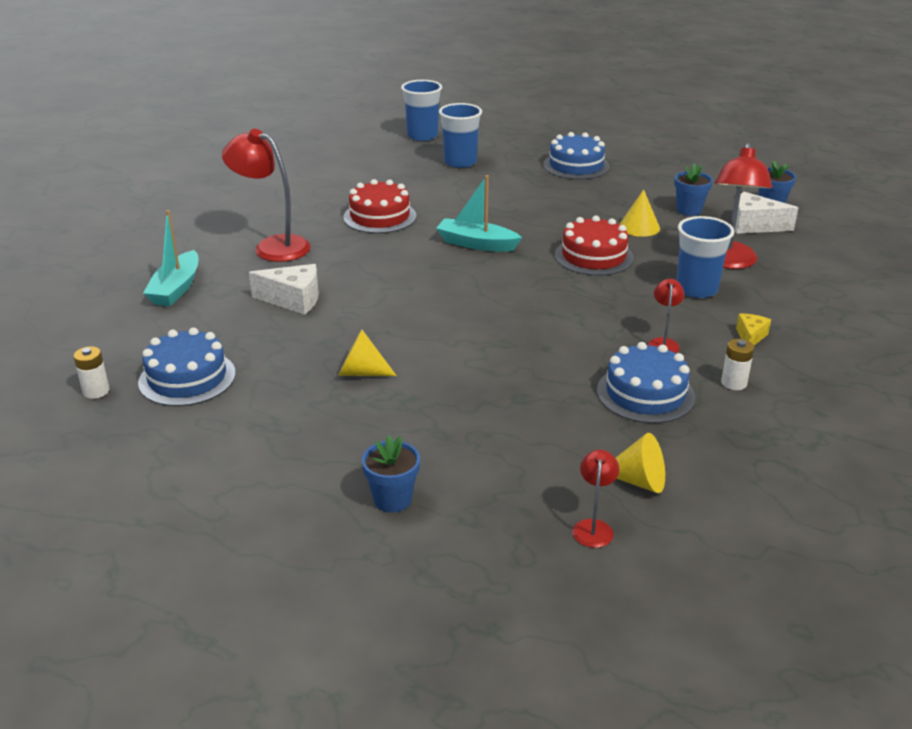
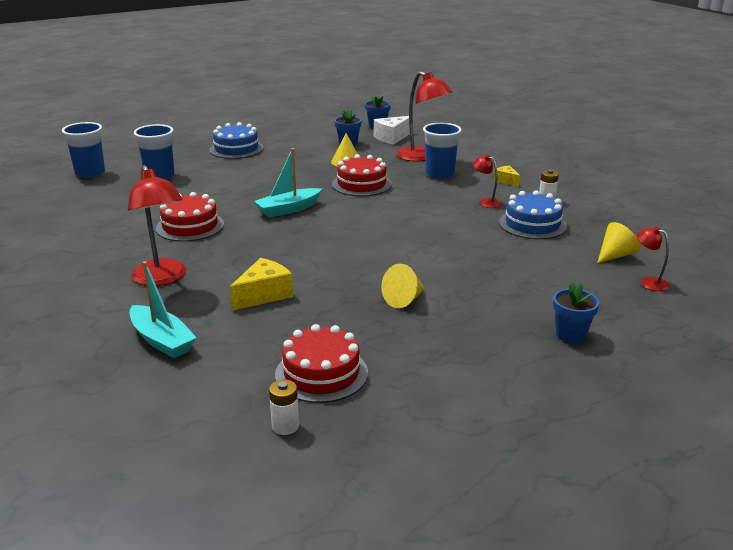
camera: 55 degrees left, 5 degrees down
blue cake [138,327,236,406] -> red cake [275,324,368,403]
red lamp [222,129,311,262] -> red lamp turned 90 degrees counterclockwise [128,165,186,286]
white cheese [249,264,319,315] -> yellow cheese [230,258,293,311]

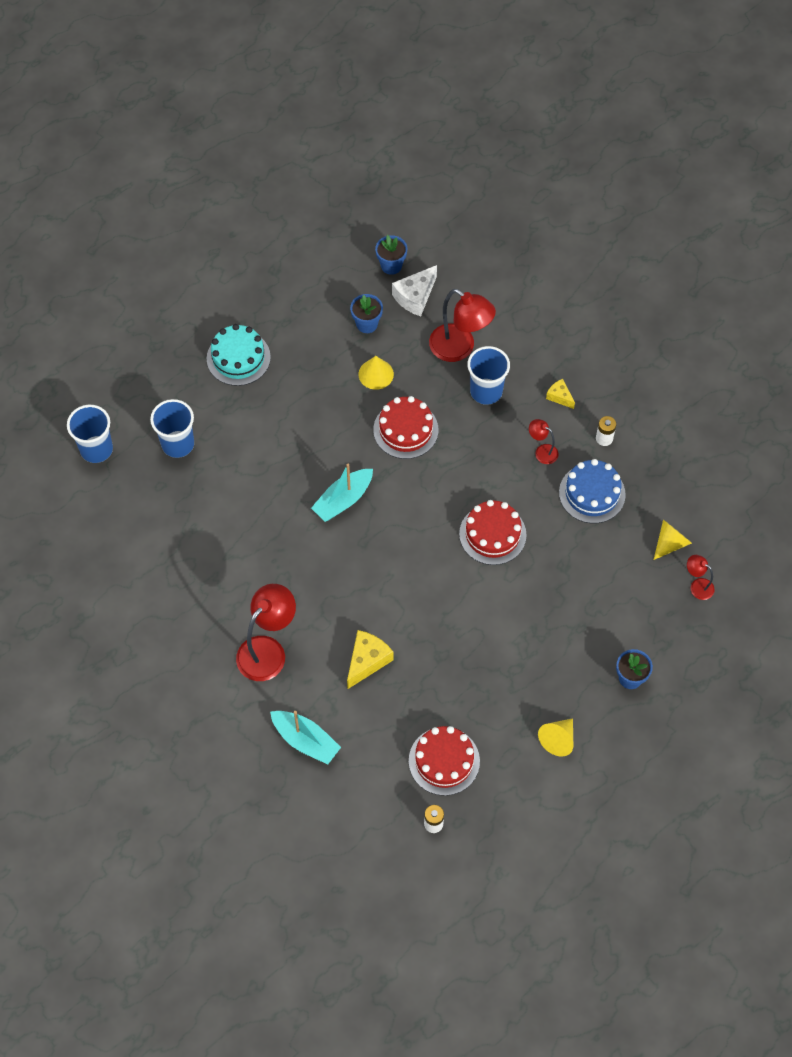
camera: 10 degrees left, 35 degrees up
red lamp [128,165,186,286] -> red lamp turned 105 degrees counterclockwise [236,584,296,681]
red cake [156,192,224,242] -> red cake moved to [459,500,527,565]
blue cake [209,122,264,159] -> turquoise cake [207,324,271,386]
yellow cone [381,264,425,308] -> yellow cone moved to [538,718,573,756]

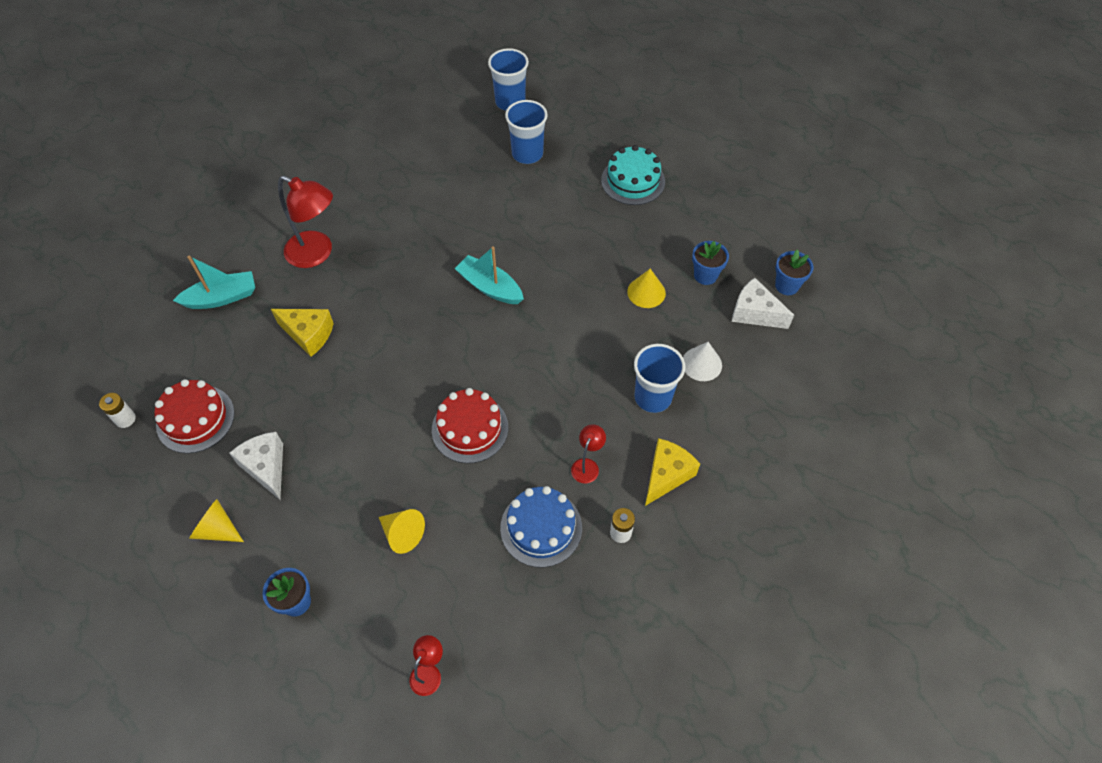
camera: 80 degrees right, 5 degrees down
turquoise boat [270,711,341,765] -> turquoise boat turned 135 degrees counterclockwise [173,255,255,309]
red cake [373,396,439,459] -> none
red lamp [429,289,496,362] -> white cone [683,342,722,381]
yellow cheese [546,379,575,409] -> yellow cheese [645,438,700,506], size x1.72
yellow cone [654,520,692,560] -> yellow cone moved to [379,509,425,554]
none -> white cheese [229,432,283,500]

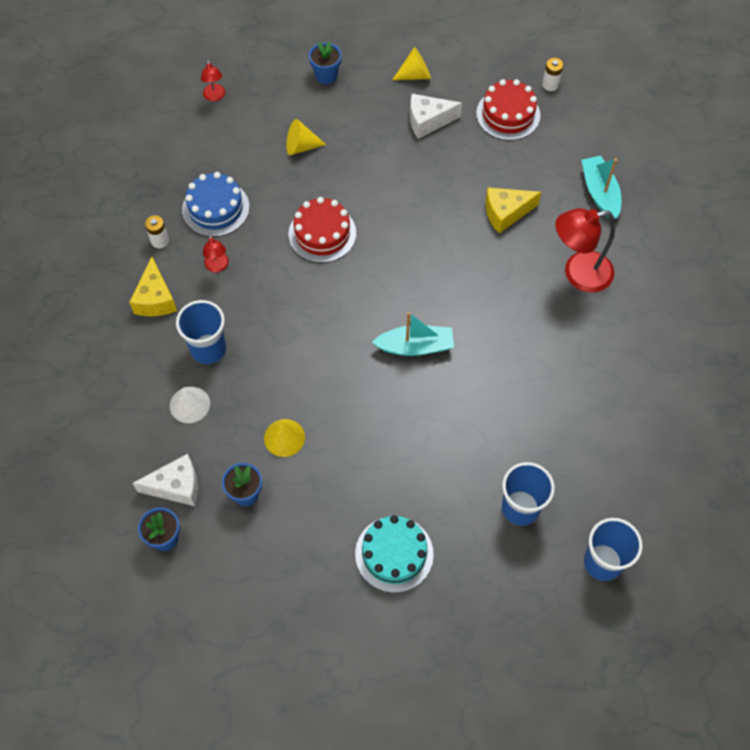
camera: 140 degrees right, 5 degrees up
turquoise boat [173,255,255,309] -> turquoise boat turned 135 degrees clockwise [581,156,621,219]
white cheese [229,432,283,500] -> white cheese turned 150 degrees clockwise [410,94,462,139]

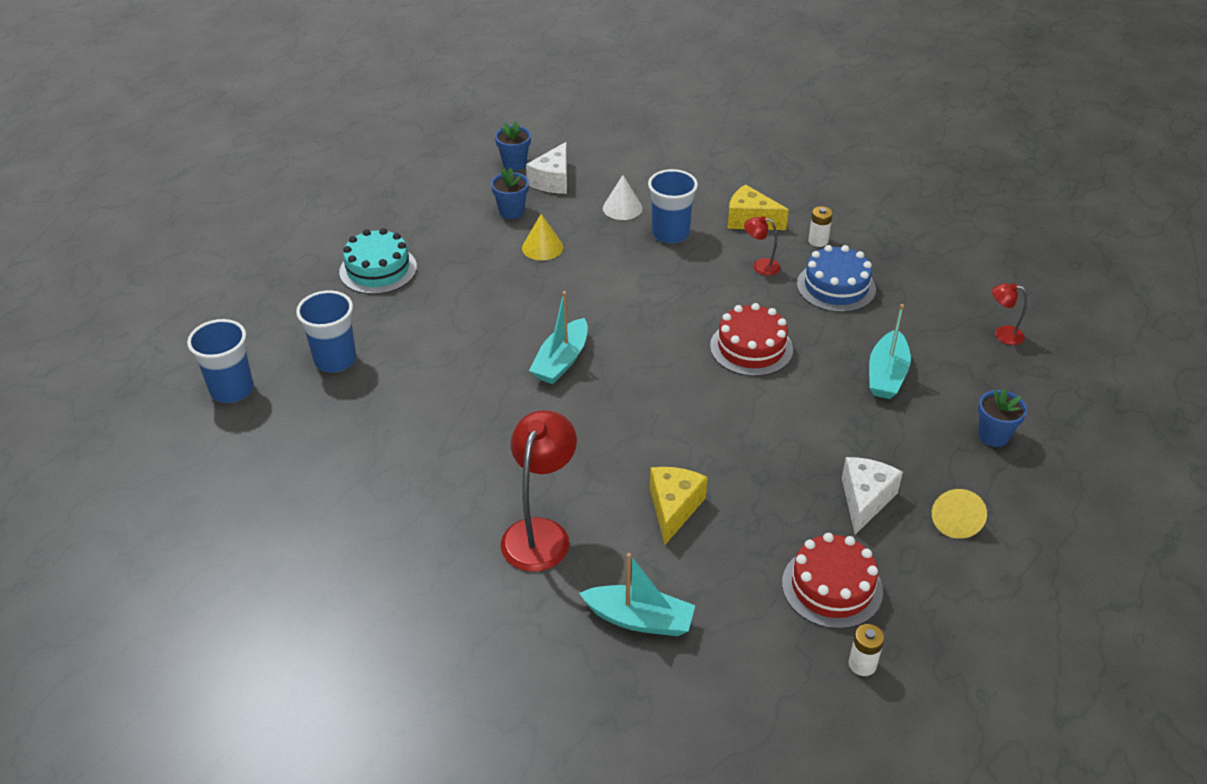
camera: 120 degrees right, 20 degrees down
yellow cone [286,119,326,155] -> turquoise boat [869,304,911,399]

